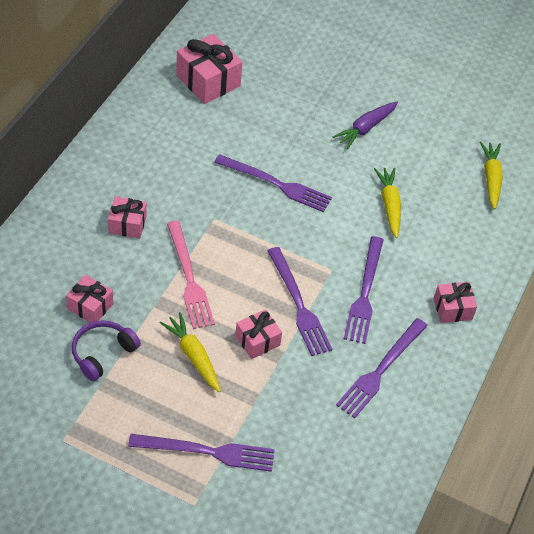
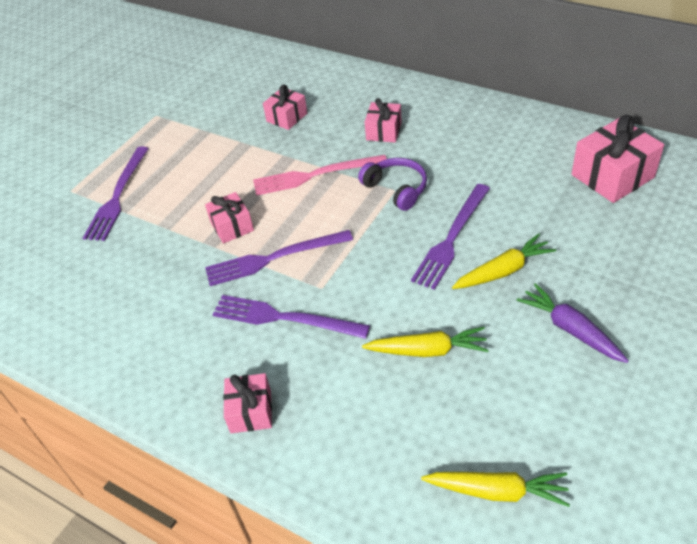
camera: 105 degrees right, 5 degrees down
purple headphones [72,320,141,381] -> purple headphones moved to [358,158,427,211]
yellow carrot [159,312,221,392] -> yellow carrot moved to [452,233,556,289]
purple fork [336,318,428,418] -> none

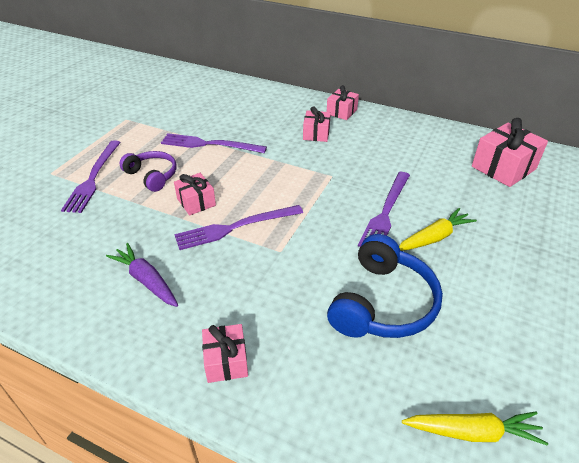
camera: 10 degrees left, 5 degrees down
purple fork [212,295,370,339] -> purple fork moved to [161,133,267,153]
pink fork [253,155,387,196] -> none
pink gift [263,85,307,130] -> pink gift moved to [327,85,359,120]
purple headphones [358,158,427,211] -> purple headphones moved to [120,151,176,192]
yellow carrot [362,327,489,357] -> blue headphones [327,234,443,338]
purple carrot [517,283,629,363] -> purple carrot moved to [106,243,178,307]

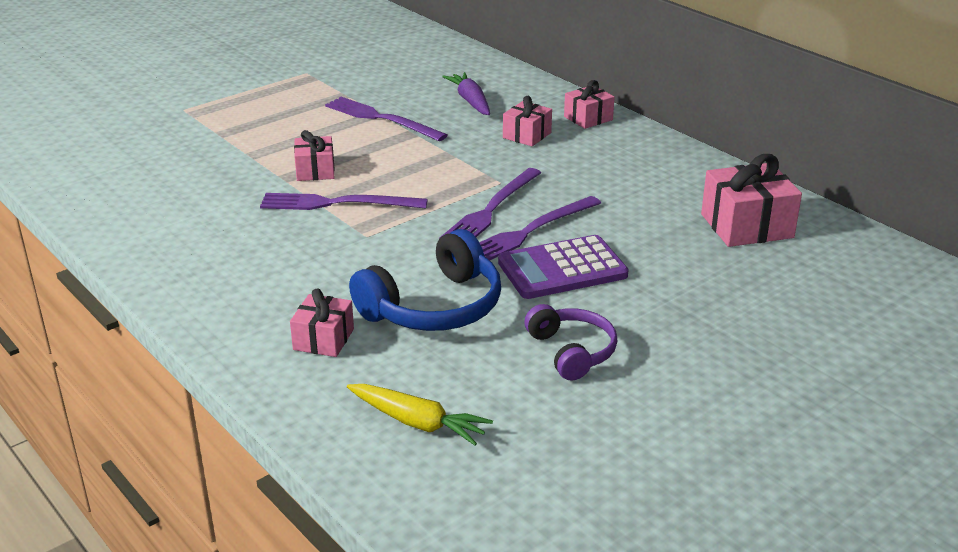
camera: 25 degrees right, 10 degrees down
purple fork [61,140,121,213] -> purple fork moved to [440,168,541,238]
purple carrot [106,243,178,307] -> purple carrot moved to [442,72,490,115]
purple headphones [120,151,176,192] -> purple headphones moved to [524,304,617,381]
pink gift [202,324,248,383] -> pink gift moved to [290,288,354,357]
yellow carrot [399,208,477,251] -> purple calculator [498,235,629,299]

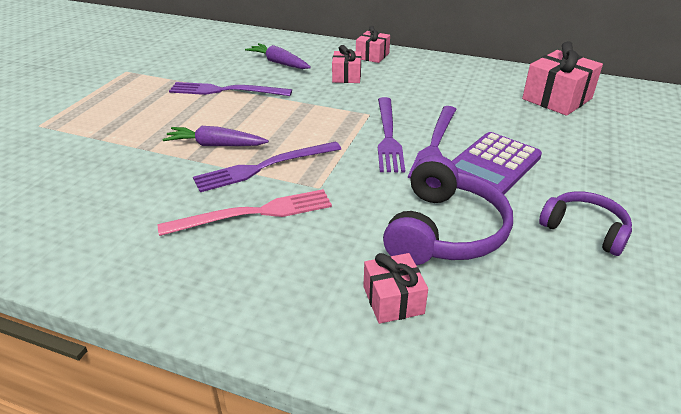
camera: 30 degrees left, 5 degrees up
pink gift [294,130,335,181] -> purple carrot [162,126,269,146]
yellow carrot [347,384,493,446] -> none
blue headphones [349,229,501,331] -> purple headphones [383,155,513,265]
none -> pink fork [158,189,332,236]

